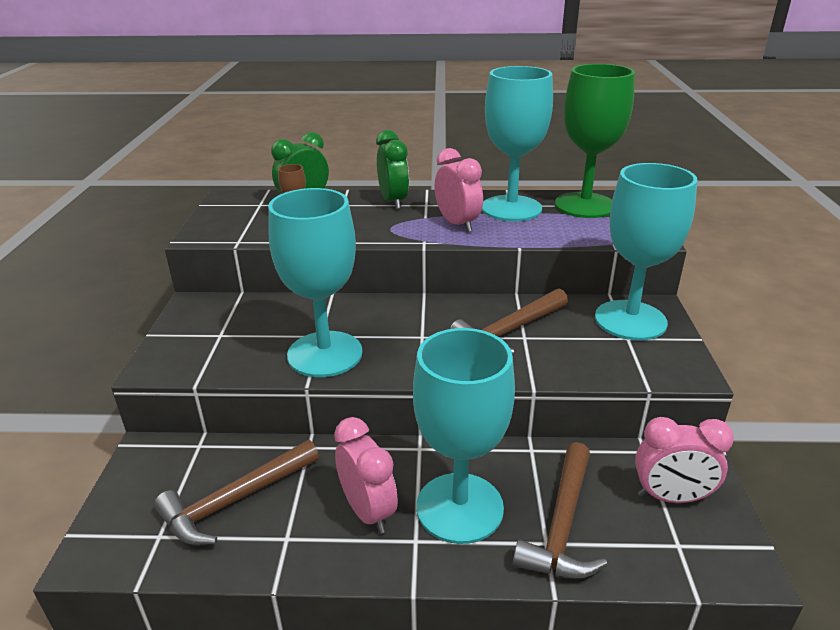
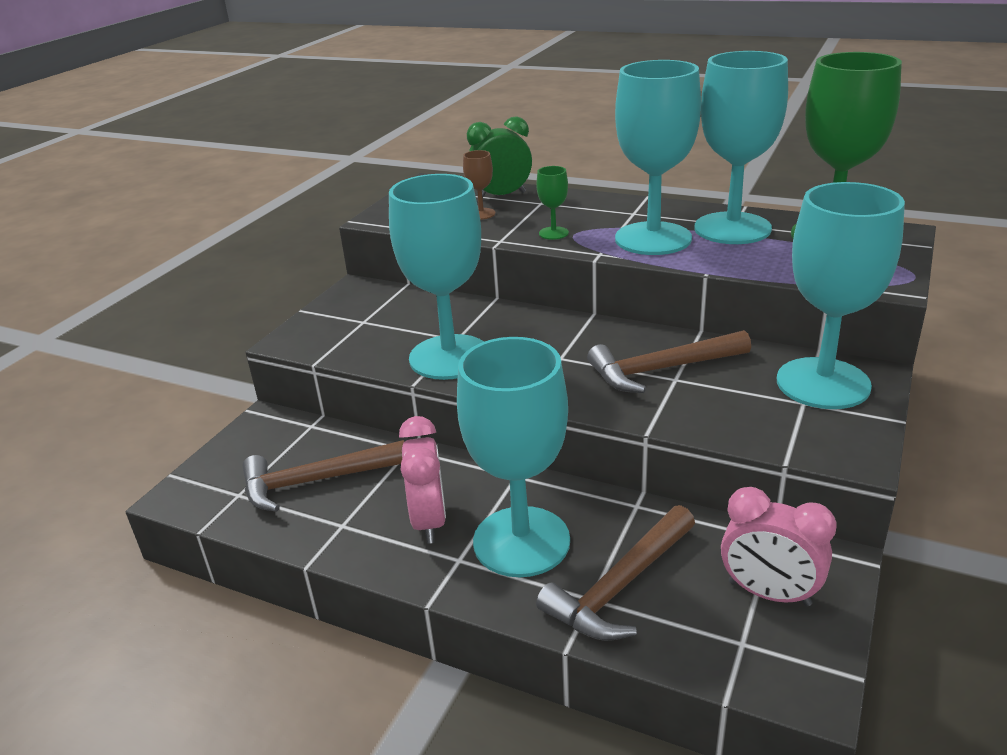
camera: 25 degrees right, 0 degrees up
green clock [376,130,409,209] -> none
pink clock [435,148,483,232] -> turquoise goblet [615,60,701,255]
none -> green goblet [537,166,569,240]

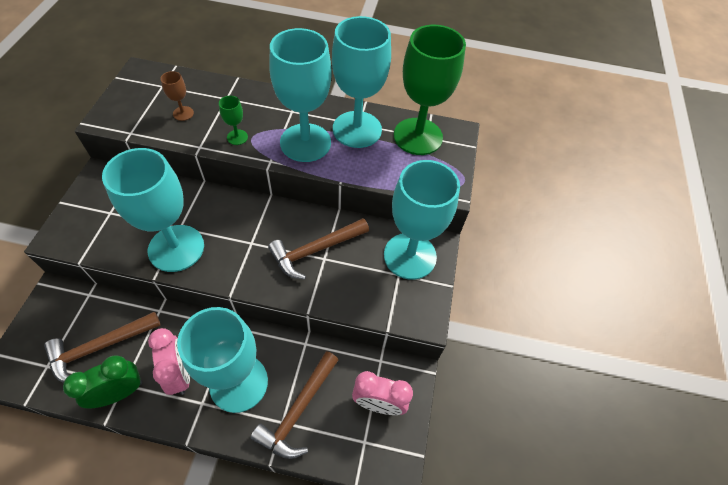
camera: 20 degrees left, 25 degrees up
green clock [467,116,532,198] -> green clock moved to [63,355,142,409]

